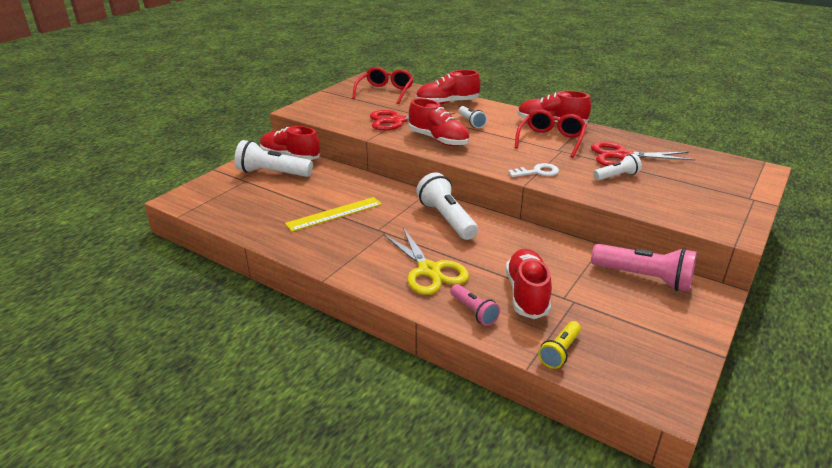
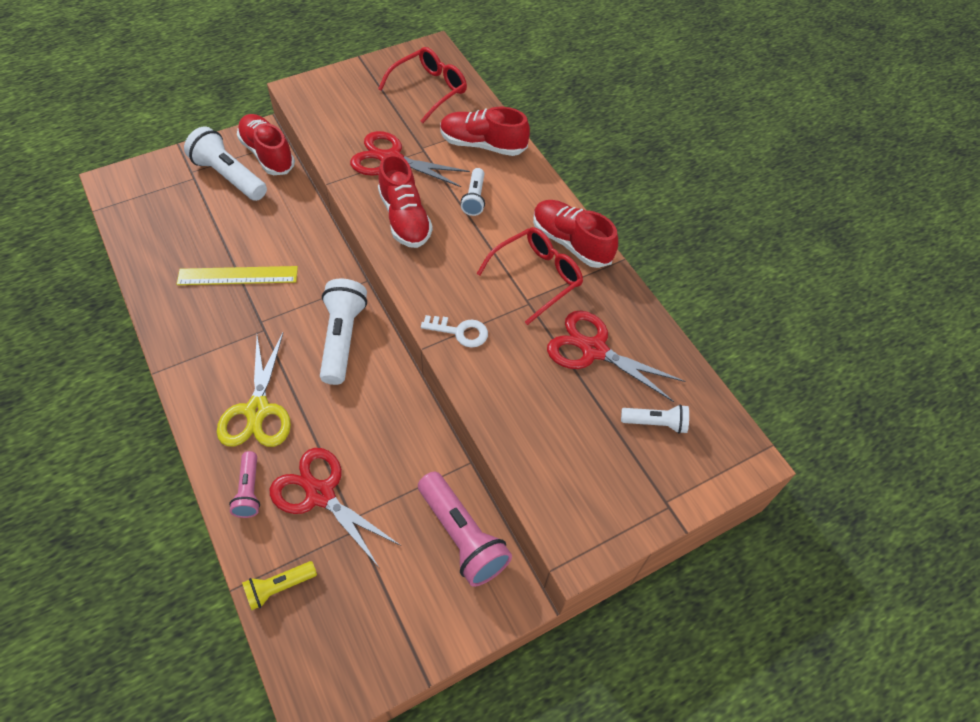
camera: 25 degrees right, 25 degrees up
red shoe [506,249,552,319] -> red scissors [270,448,401,567]
white flashlight [593,154,642,180] -> white flashlight moved to [621,404,689,434]

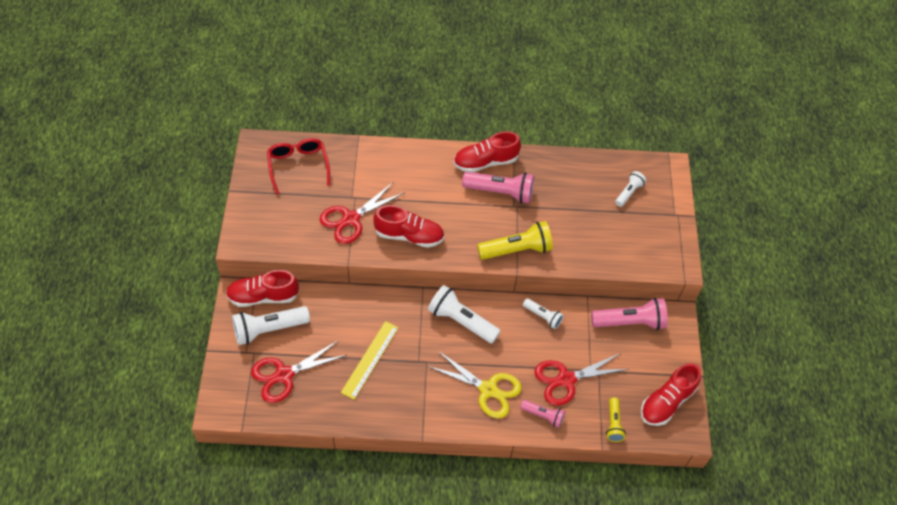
camera: 60 degrees left, 0 degrees up
white key [421,315,488,348] -> yellow flashlight [477,221,553,260]
red shoe [440,107,530,156] -> red shoe moved to [641,363,701,426]
white flashlight [461,168,485,216] -> white flashlight moved to [523,298,564,329]
red glasses [477,227,583,325] -> pink flashlight [462,172,534,204]
red scissors [547,310,685,402] -> red scissors moved to [251,340,347,403]

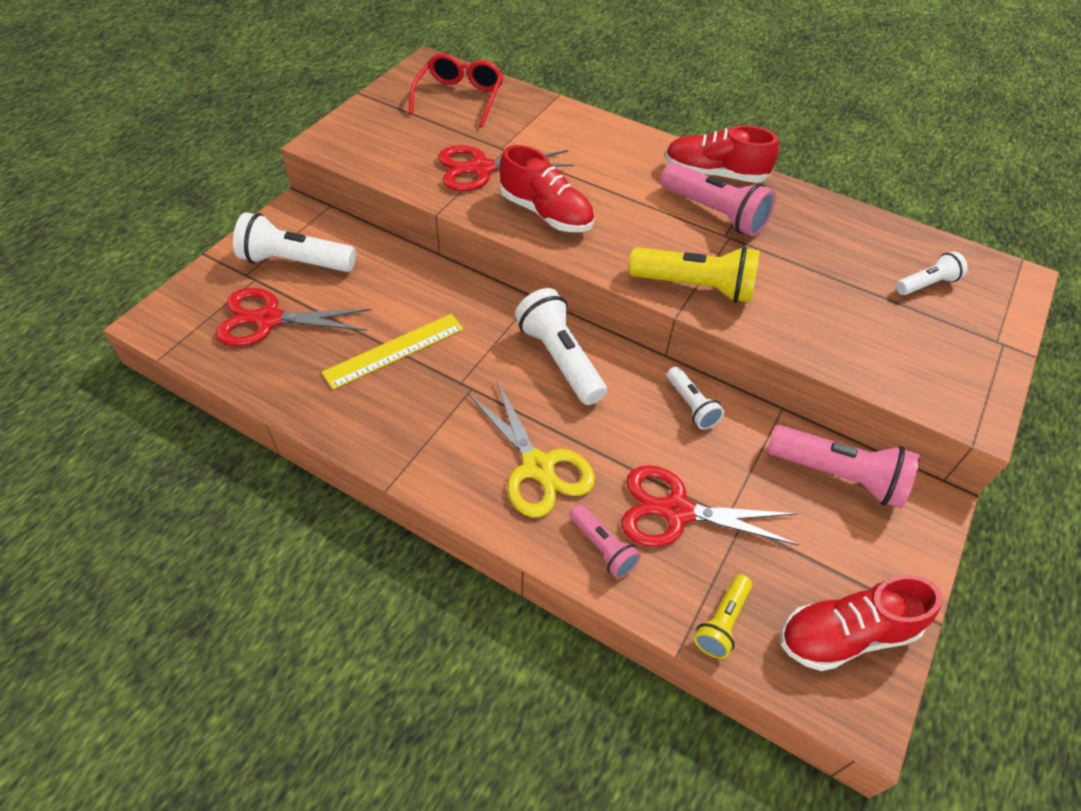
camera: 30 degrees right, 5 degrees down
red shoe [226,270,299,307] -> none

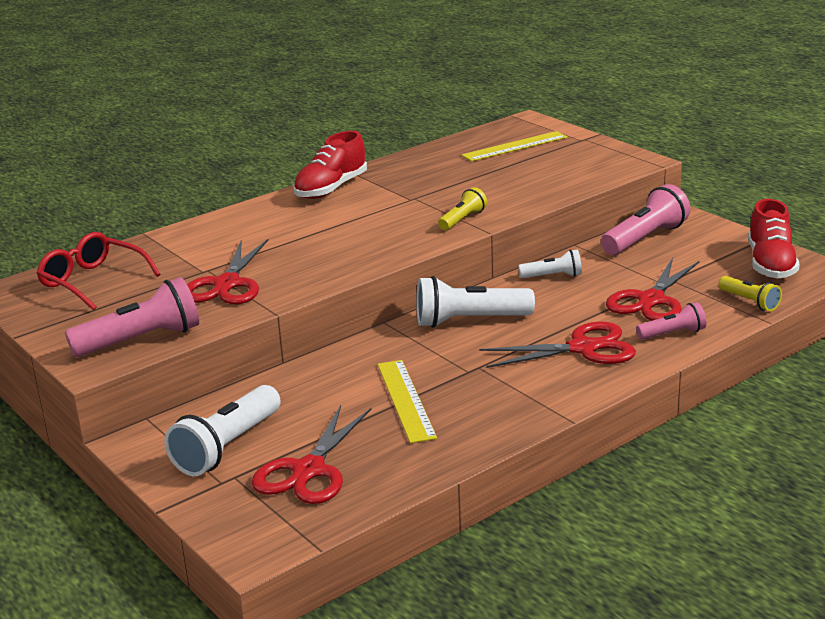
camera: 65 degrees left, 25 degrees down
yellow scissors [468,381,595,518] -> red scissors [479,322,636,368]
red shoe [500,145,594,232] -> none
yellow flashlight [629,246,760,303] -> yellow flashlight [438,187,487,231], size x0.56
pink flashlight [660,163,776,237] -> pink flashlight moved to [65,277,199,357]
white flashlight [896,252,968,295] -> yellow ruler [461,131,567,162]

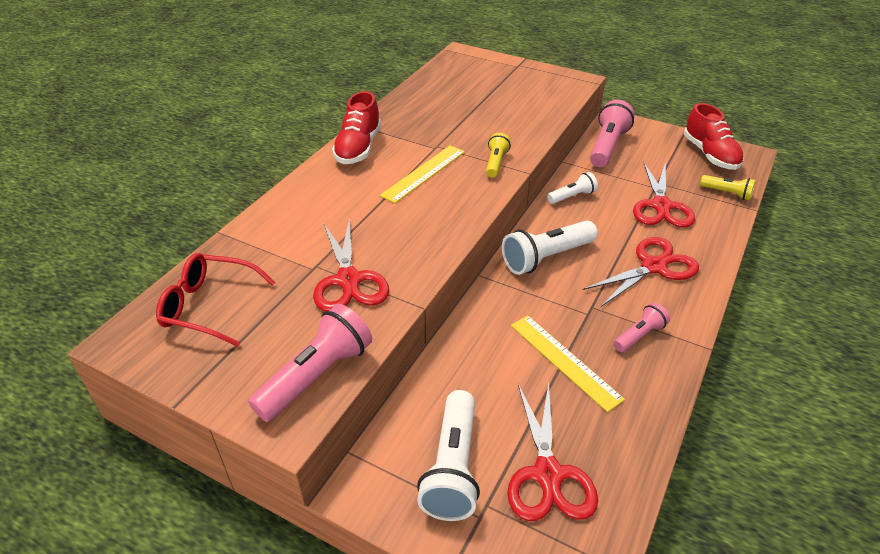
camera: 25 degrees left, 15 degrees up
yellow ruler [461,131,567,162] -> yellow ruler moved to [380,145,465,203]
pink flashlight [636,302,706,340] -> pink flashlight moved to [613,303,670,352]

